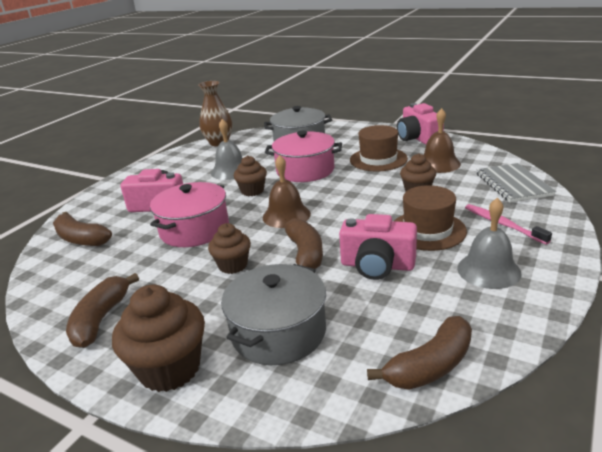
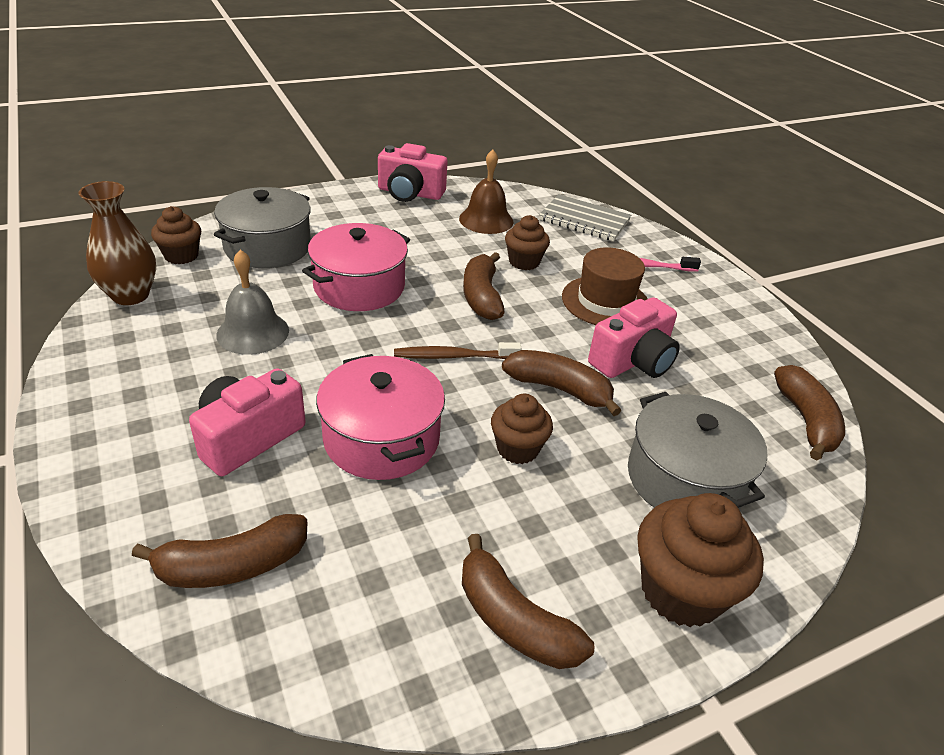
camera: 60 degrees left, 10 degrees up
brown cupcake [234,156,267,196] -> brown cupcake moved to [151,206,201,264]
brown bell [263,155,311,228] -> brown toothbrush [394,342,522,359]
brown hat [350,125,408,171] -> none
grey bell [457,198,521,289] -> none
none -> brown banana [463,252,505,320]

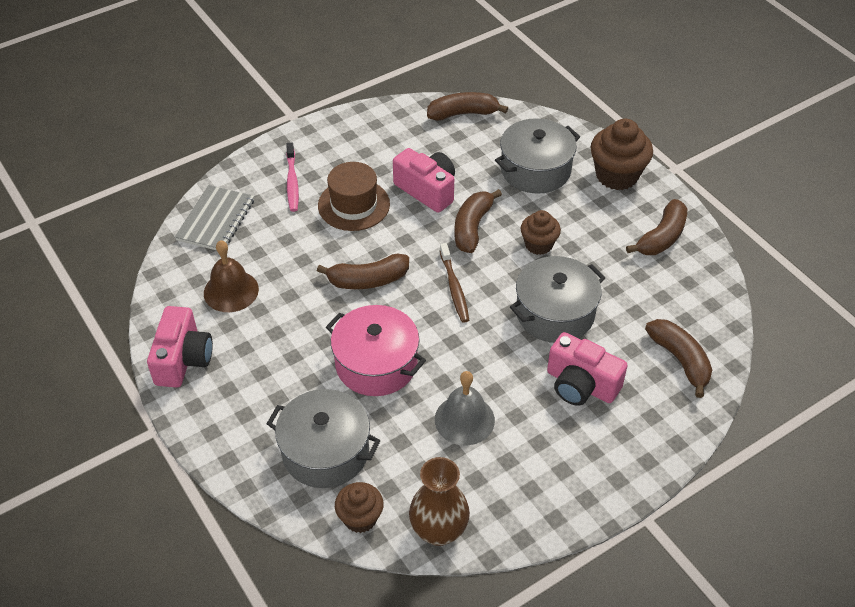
camera: 95 degrees left, 10 degrees up
pink pot [316,354,445,480] -> grey pot [510,256,605,343]
brown cupcake [505,215,550,270] -> none

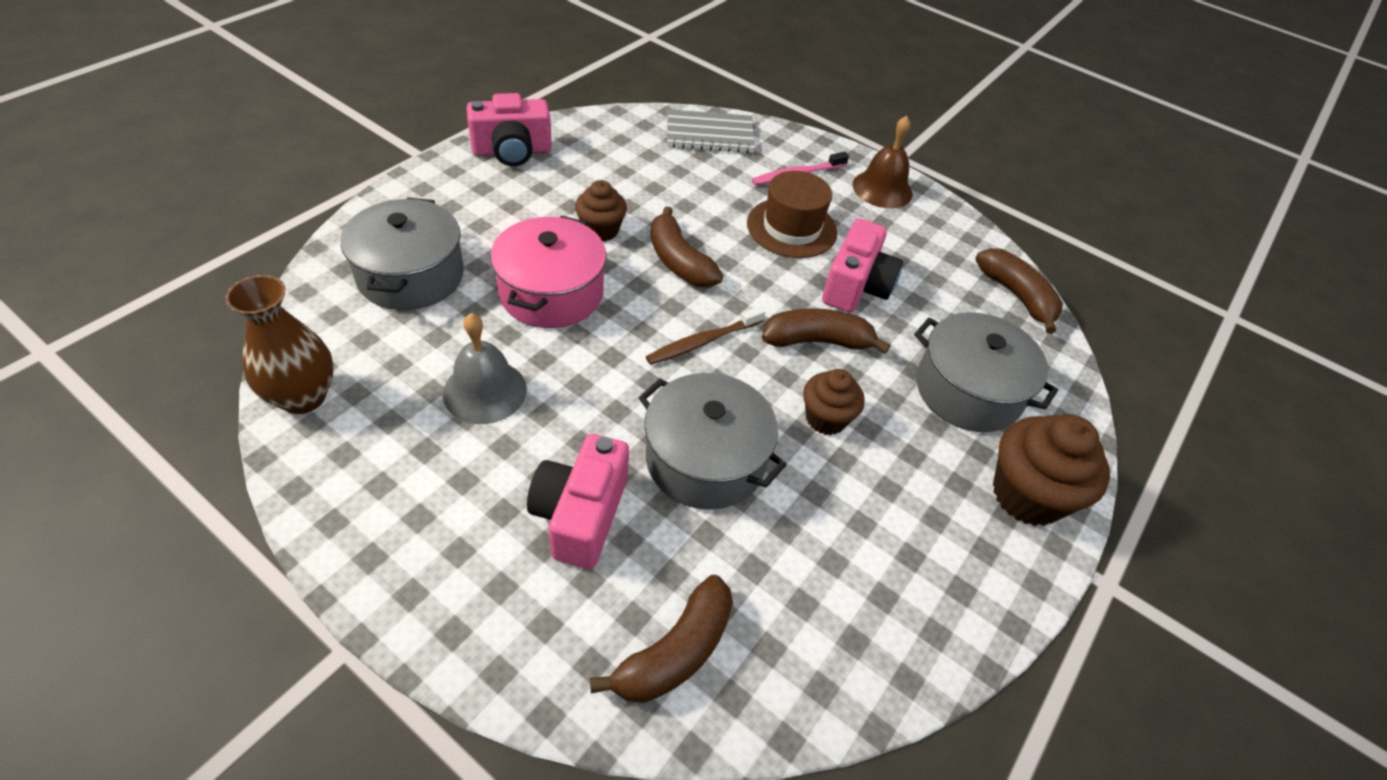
camera: 65 degrees right, 0 degrees up
brown bell [204,240,259,312] -> brown bell moved to [853,116,912,208]
brown cupcake [335,482,384,533] -> brown cupcake moved to [575,180,627,242]
brown banana [626,199,687,255] -> none

